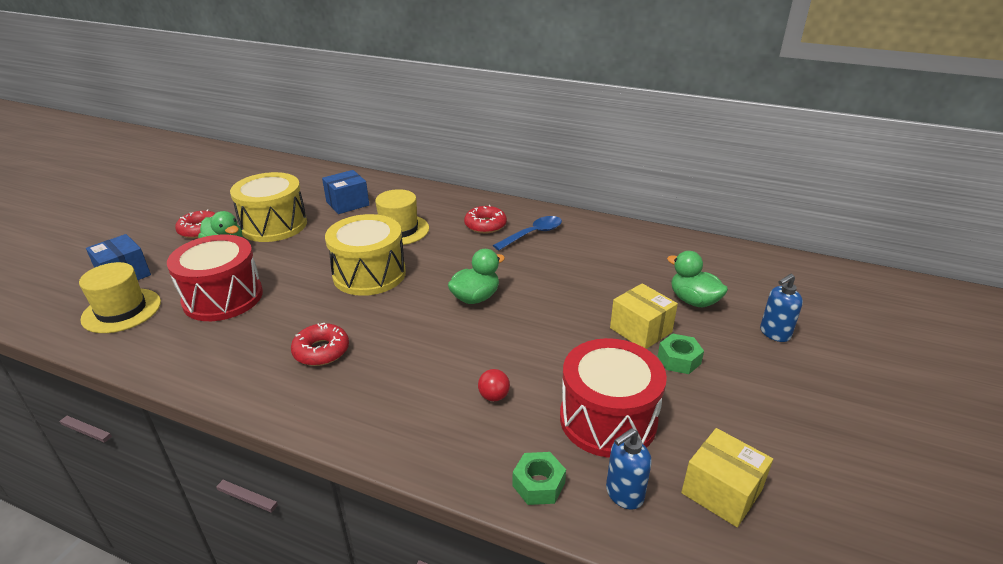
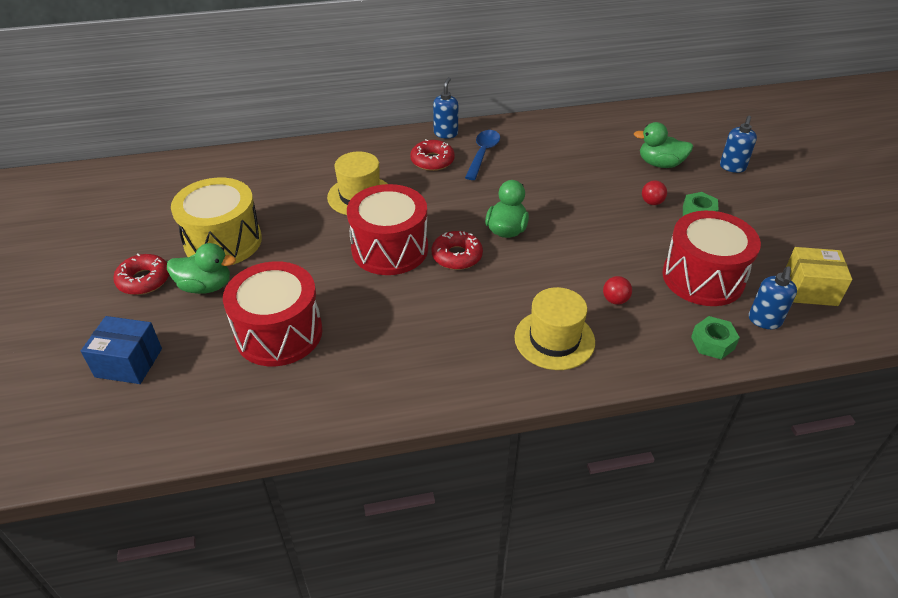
camera: 35 degrees left, 10 degrees up
yellow hat [79,262,161,333] -> yellow hat moved to [514,287,595,370]
red donut [291,323,349,366] -> red donut moved to [431,231,483,270]
blue box [322,170,369,214] -> none
yellow drum [325,214,406,296] -> red drum [347,184,428,275]
yellow box [610,283,678,349] -> red ball [642,180,667,205]
none -> blue soap dispenser [433,77,458,138]

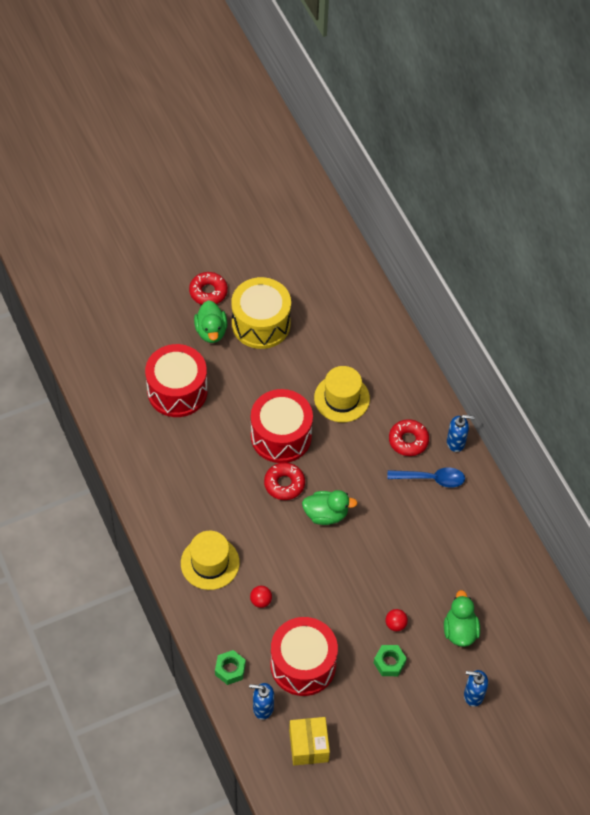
camera: 75 degrees right, 15 degrees up
blue box [81,316,162,384] -> none

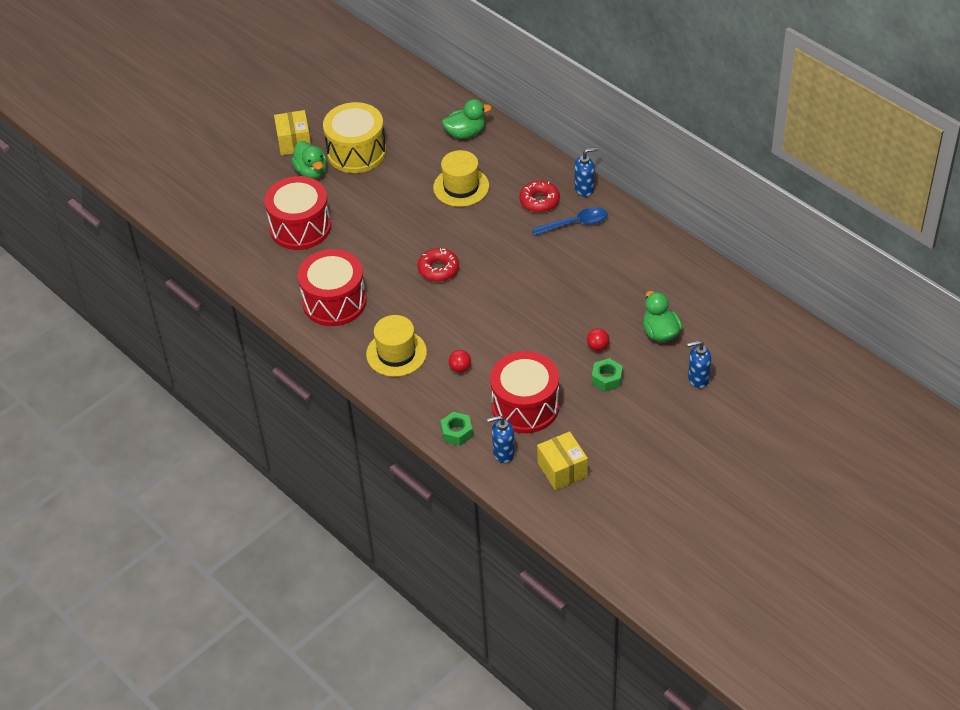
camera: 15 degrees left, 10 degrees down
red donut [189,272,228,305] -> yellow box [274,110,311,155]
red drum [251,389,313,463] -> red drum moved to [298,249,366,326]
green duck [302,490,357,525] -> green duck moved to [442,99,492,139]

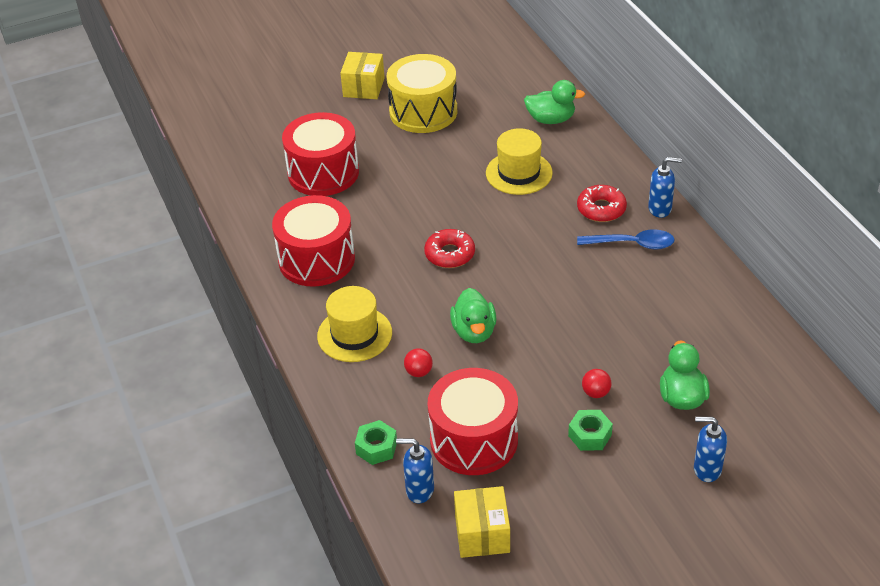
camera: 20 degrees right, 5 degrees down
green duck [291,141,327,179] -> green duck moved to [450,288,497,343]

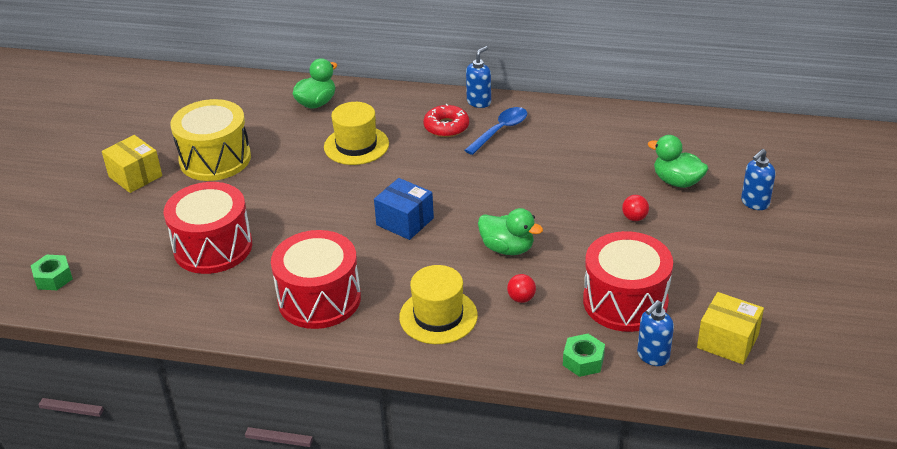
camera: 55 degrees left, 5 degrees down
red donut [424,229,475,268] -> blue box [374,178,434,240]
green nut [568,410,613,451] -> green nut moved to [31,255,73,290]

